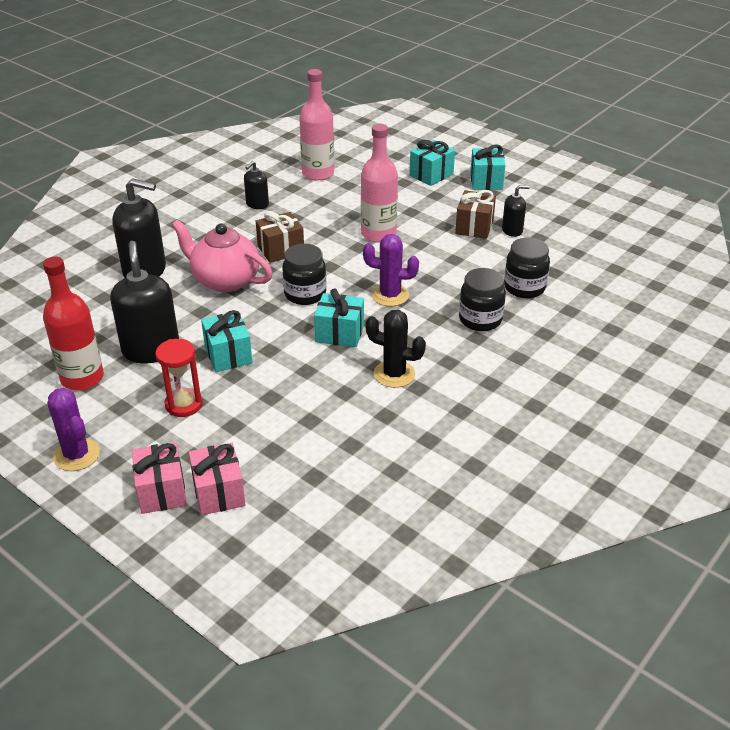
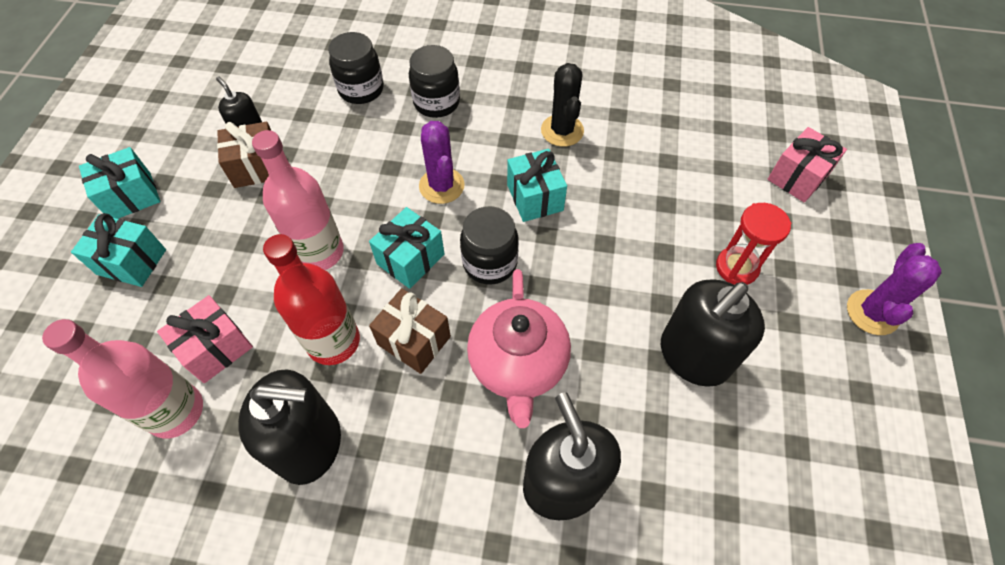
camera: 120 degrees left, 20 degrees up
red bottle [43,257,104,390] -> red bottle moved to [263,234,360,365]
pink gift [132,442,187,514] -> pink gift moved to [157,295,253,383]
turquoise gift [201,310,253,372] -> turquoise gift moved to [369,207,445,289]
black soap dispenser [244,161,269,209] -> black soap dispenser [238,369,341,485], size x1.92

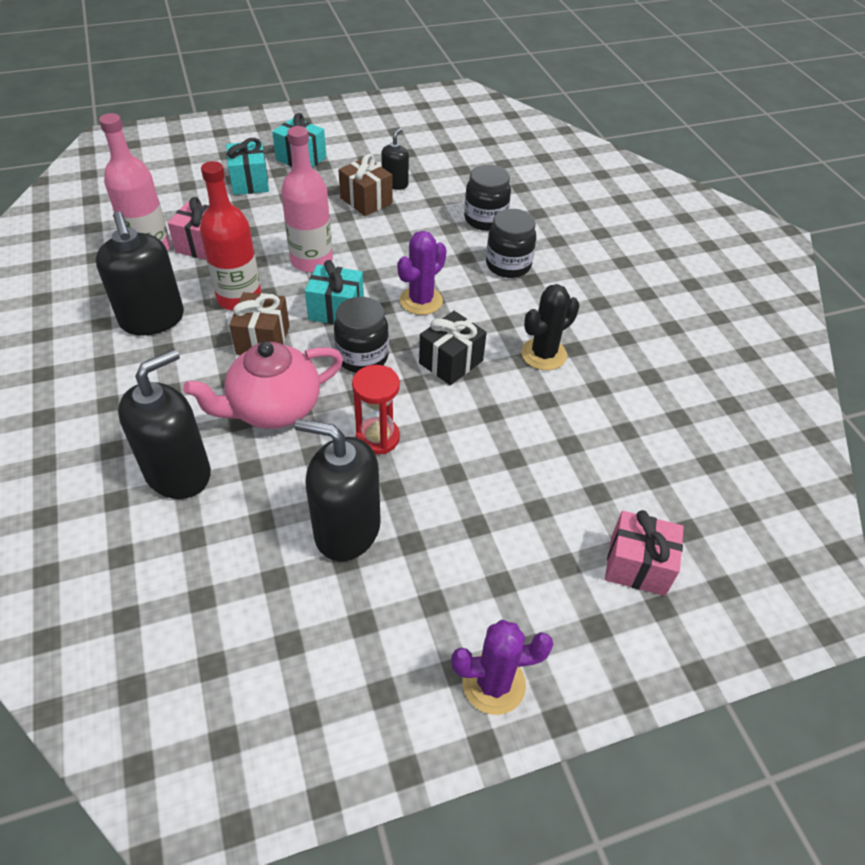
camera: 60 degrees right, 10 degrees down
turquoise gift [507,149,567,222] -> black gift [419,311,487,385]
red hourglass [716,203,791,285] -> red hourglass moved to [352,365,400,455]

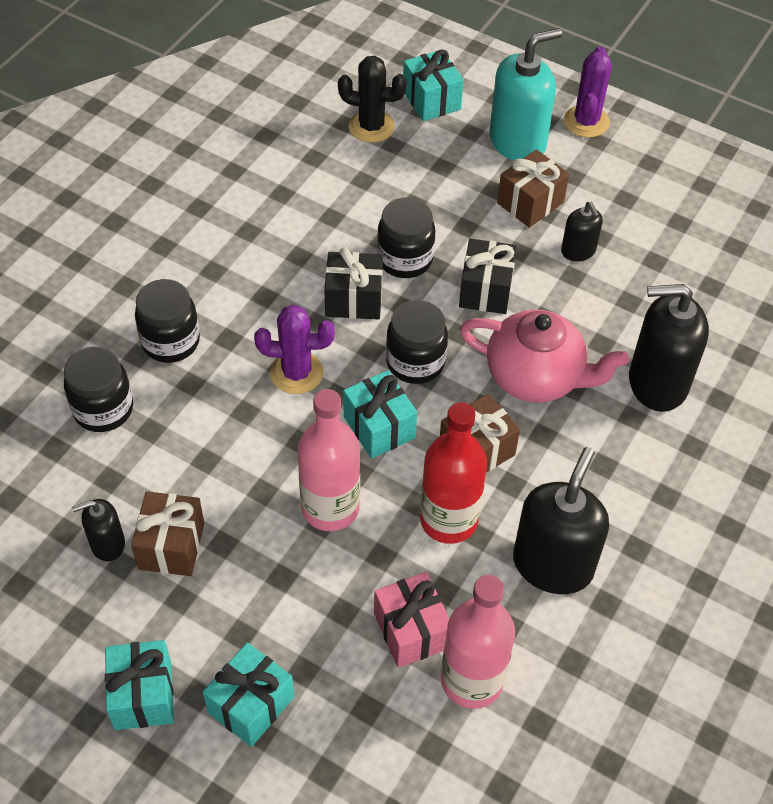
camera: 130 degrees left, 5 degrees up
black soap dispenser [295,419,381,561] -> black soap dispenser [561,202,603,262], size x0.52
red hourglass [352,365,400,455] -> black gift [459,238,517,314]
purple cactus [451,620,553,715] -> purple cactus turned 60 degrees clockwise [564,46,612,138]
black cactus [521,284,579,370] -> black cactus moved to [338,56,407,143]
pink gift [605,510,684,596] -> turquoise gift [403,49,464,121]
none -> black jar [377,197,435,278]
none -> turquoise soap dispenser [489,28,562,161]
none -> brown gift [497,149,569,228]

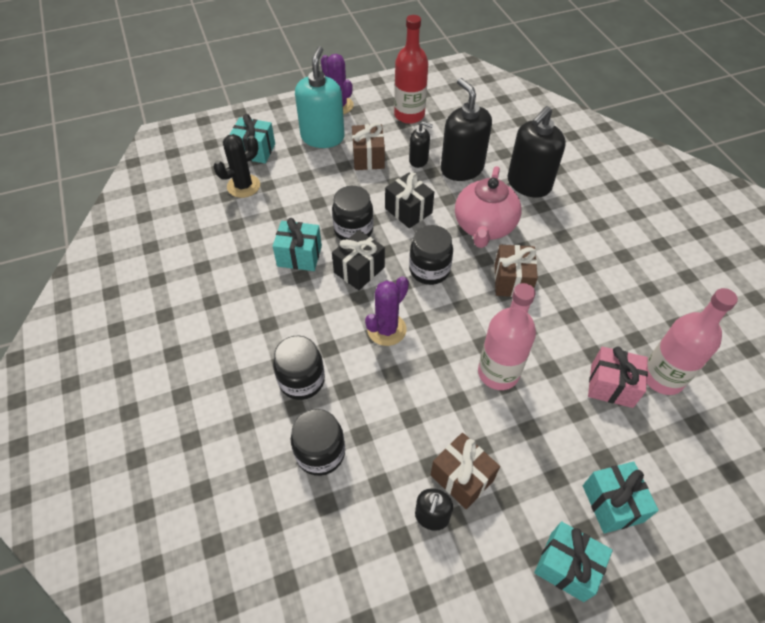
camera: 50 degrees left, 0 degrees up
turquoise gift [343,370,417,459] -> turquoise gift moved to [273,218,322,271]
red bottle [420,402,487,544] -> red bottle moved to [394,15,428,124]
pink teapot [460,310,629,402] -> pink teapot turned 135 degrees clockwise [455,166,522,248]
black soap dispenser [513,447,609,594] -> black soap dispenser moved to [441,78,492,181]

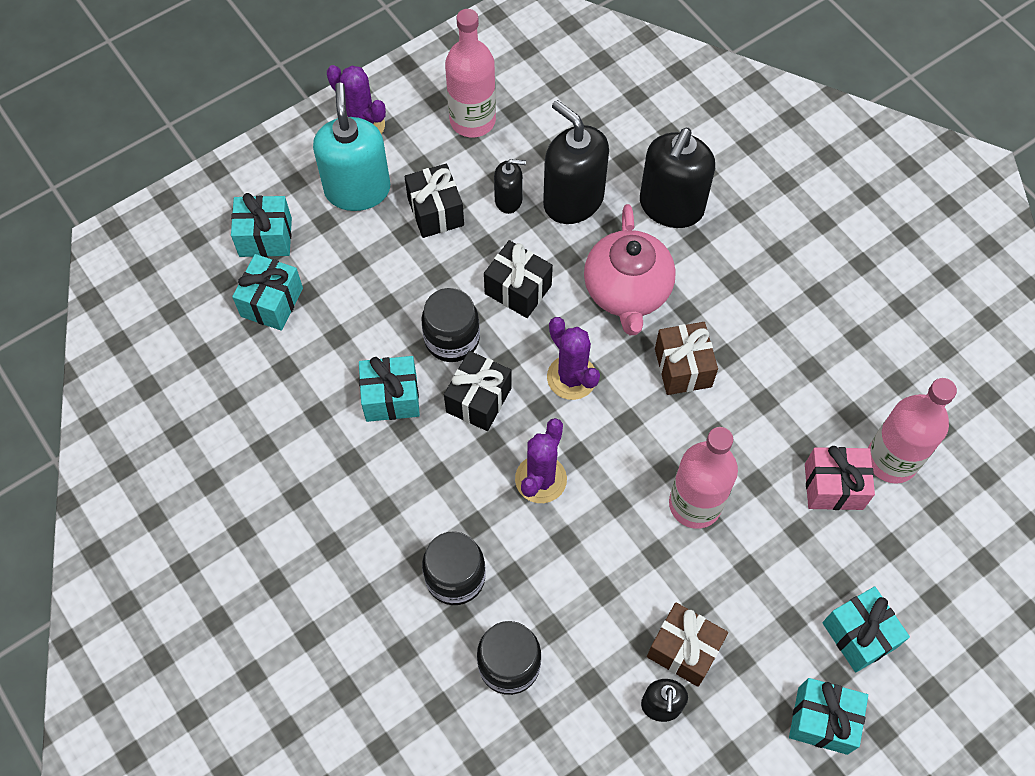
camera: 15 degrees left, 10 degrees up
black cactus [214,134,260,198] -> turquoise gift [232,254,303,331]
brown gift [352,123,385,170] -> black gift [405,163,464,238]
red bottle [394,15,428,124] -> pink bottle [445,9,496,137]
black jar [409,225,453,285] -> purple cactus [547,317,600,400]

